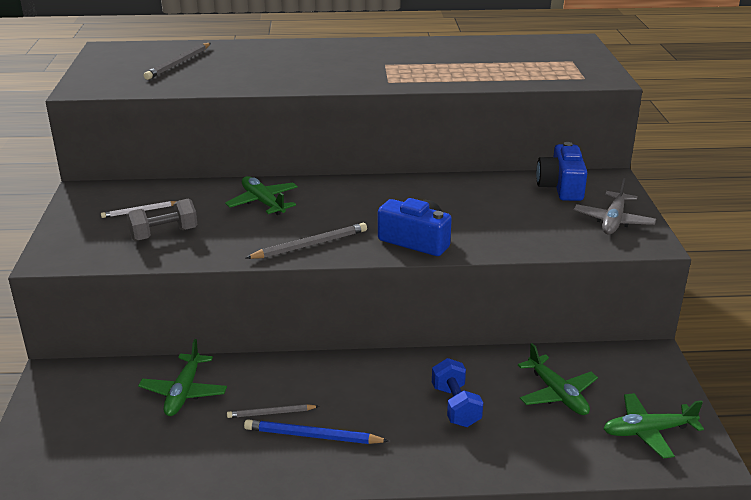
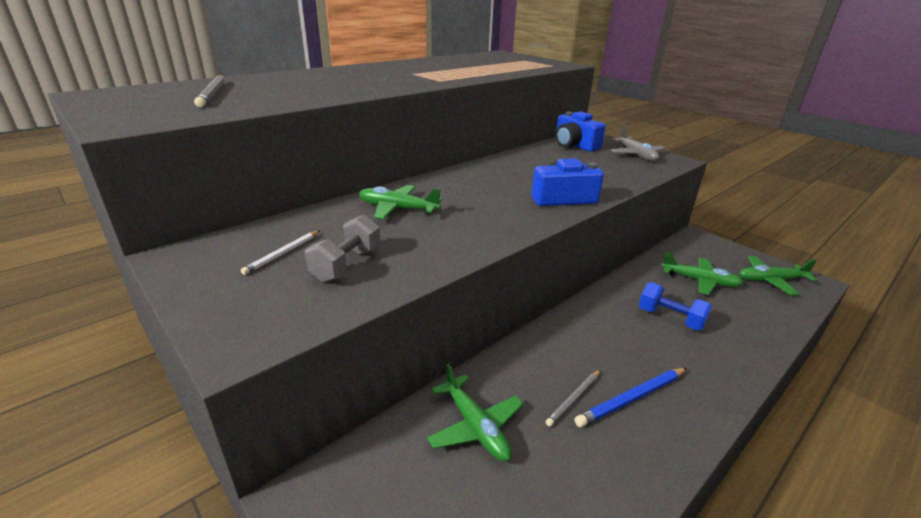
camera: 40 degrees left, 0 degrees up
grey pencil [246,223,367,259] -> none
green plane [603,393,704,459] -> green plane turned 45 degrees clockwise [739,256,817,295]

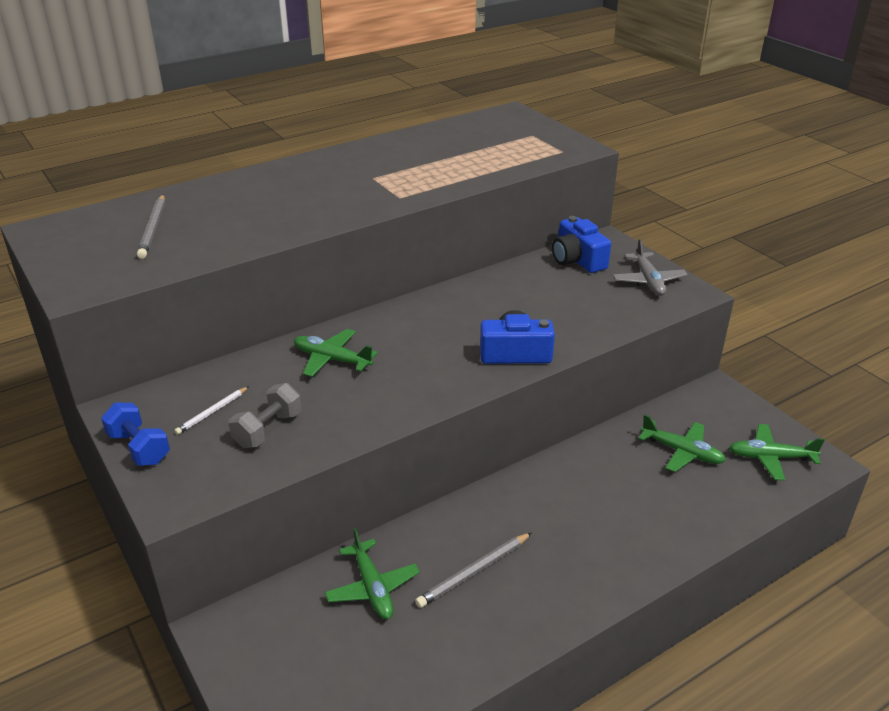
camera: 10 degrees right, 5 degrees up
grey pencil [546,370,600,427] -> grey pencil [415,532,532,608], size x1.55
blue pencil [575,368,687,427] -> none
blue dumbbell [639,282,712,331] -> blue dumbbell moved to [101,403,170,466]

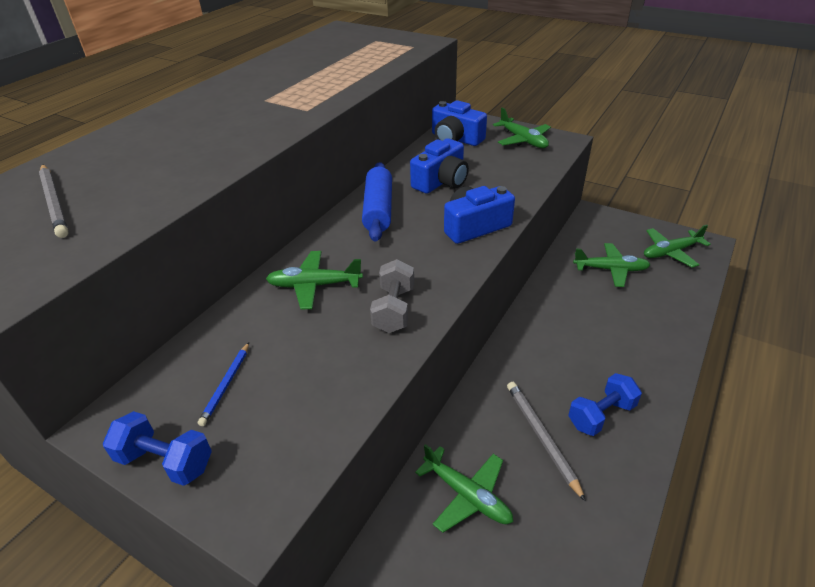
camera: 25 degrees left, 5 degrees up
white pencil [174,386,249,435] -> blue pencil [198,342,249,426]
grey dumbbell [228,383,301,448] -> grey dumbbell moved to [370,259,414,333]
grey pencil [415,532,532,608] -> grey pencil turned 135 degrees clockwise [507,382,586,502]
grey plane [613,239,688,296] -> green plane [493,108,551,148]
none -> blue rolling pin [362,162,392,242]
none -> blue camera [410,138,469,194]
none -> blue dumbbell [568,373,642,436]

